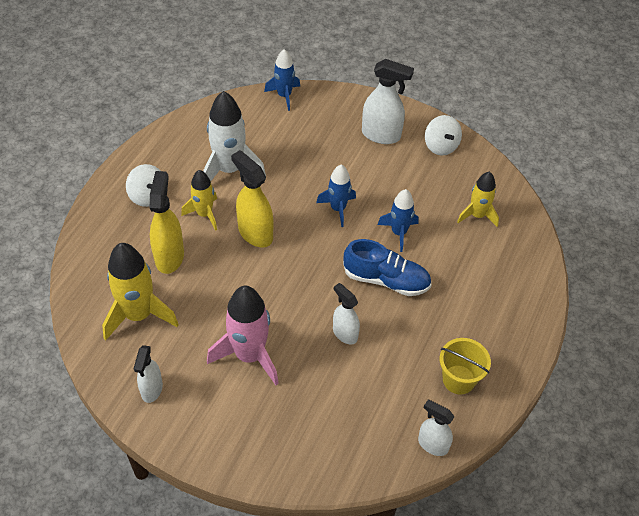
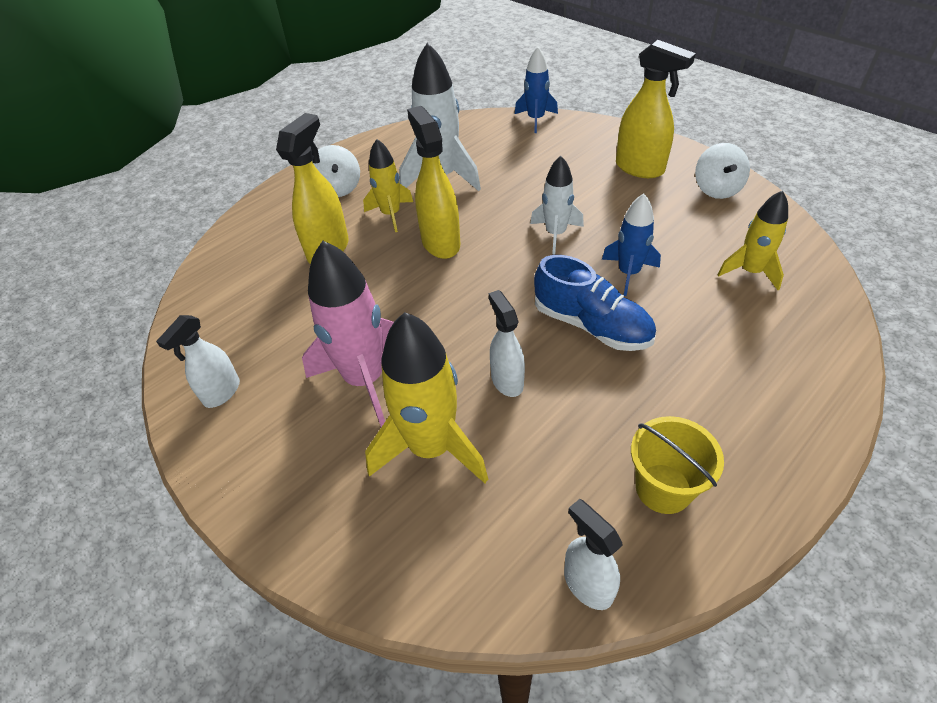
camera: 25 degrees right, 5 degrees down
yellow rocket [102,243,179,340] -> yellow rocket moved to [365,312,488,483]
blue rocket [316,165,356,227] -> white rocket [530,156,584,254]
white spray bottle [362,59,414,144] -> yellow spray bottle [616,40,696,178]

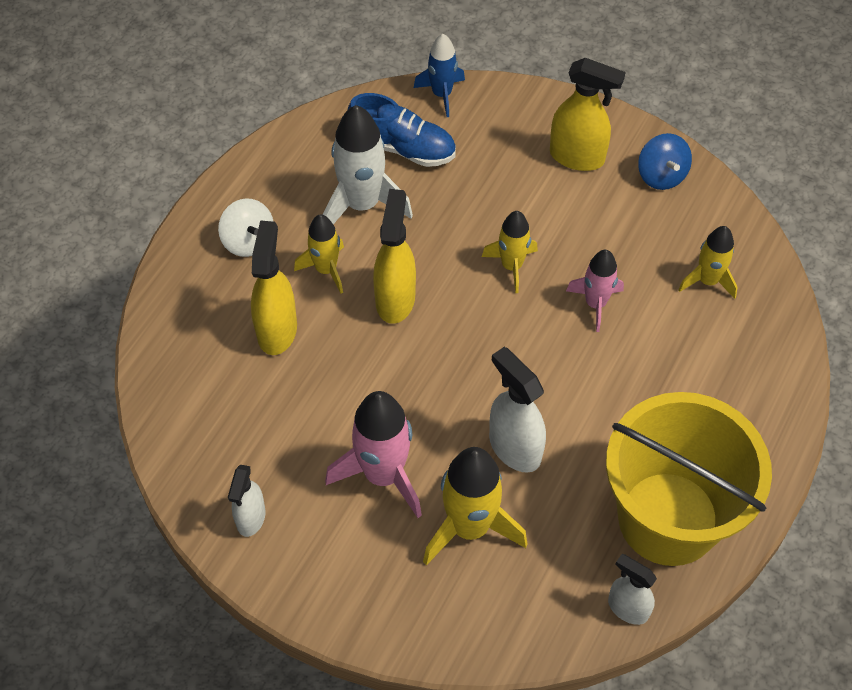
camera: 20 degrees left, 10 degrees up
yellow spray bottle [407,106,460,259] -> yellow spray bottle turned 45 degrees clockwise [373,189,416,324]
white spray bottle [489,290,525,397] -> white spray bottle [489,347,546,473], size x1.54
white rocket [530,156,584,254] -> yellow rocket [482,211,538,293]
blue shoe [534,255,656,351] -> blue shoe moved to [348,93,456,167]
blue rocket [602,193,661,296] -> pink rocket [566,250,624,332]
yellow bucket [631,416,724,514] -> yellow bucket [606,392,772,566], size x2.25
white spinning top [695,143,750,199] -> blue spinning top [638,133,692,190]

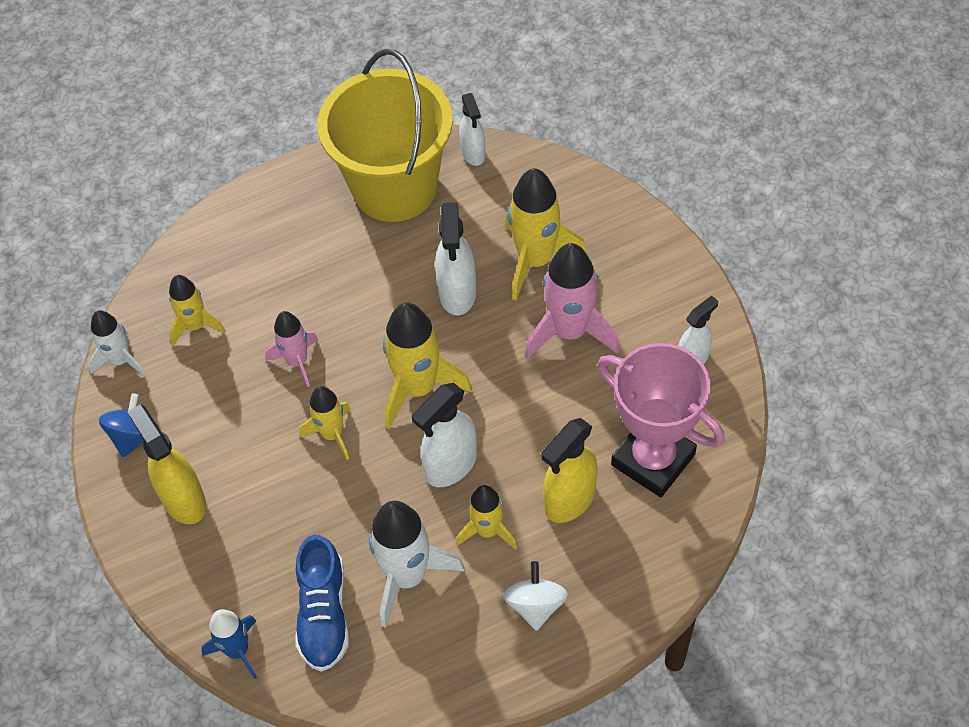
camera: 140 degrees left, 0 degrees up
blue shoe [348,93,456,167] -> blue shoe turned 150 degrees counterclockwise [296,535,349,672]
yellow spray bottle [373,189,416,324] -> white spray bottle [412,383,477,487]
none -> white rocket [88,310,146,376]
none -> yellow rocket [383,302,472,429]
none -> pink trophy [597,343,725,497]

